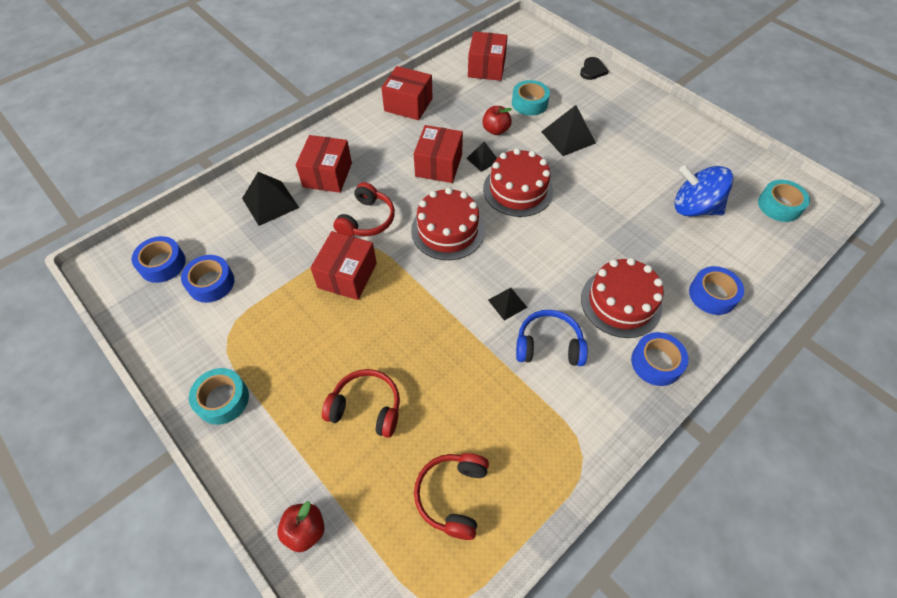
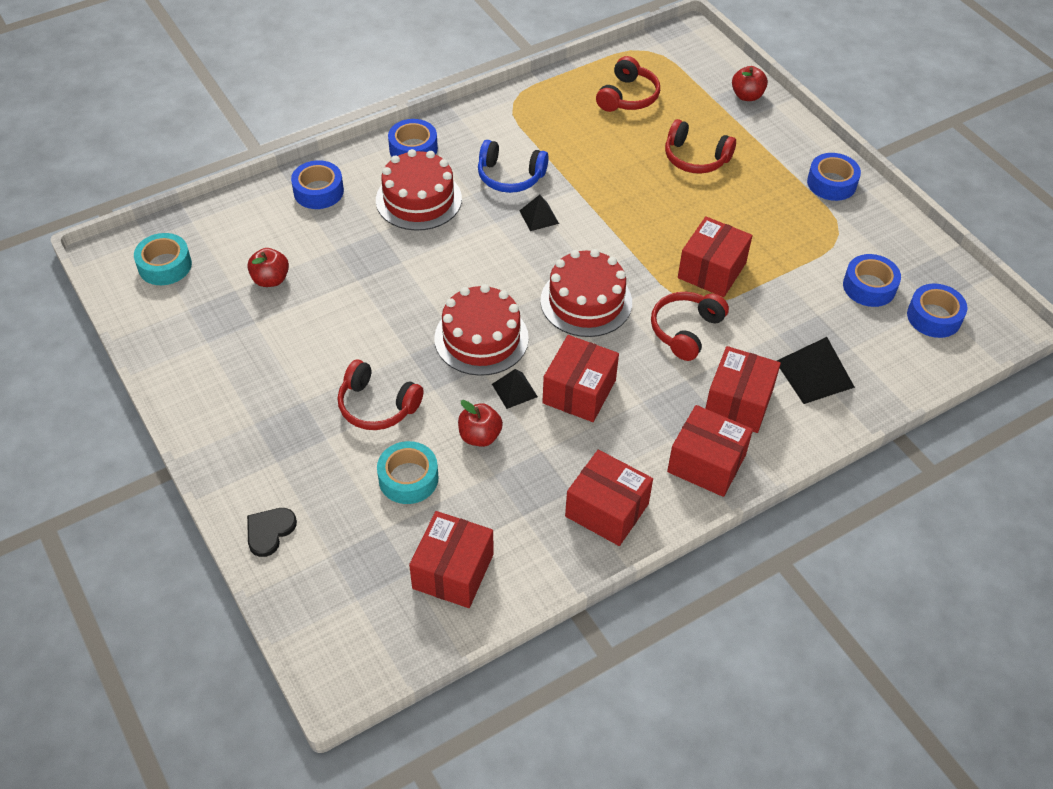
camera: 170 degrees left, 5 degrees down
turquoise tape [189,368,249,425] -> blue tape [807,153,861,201]
black pyramid [541,105,596,156] -> red headphones [338,360,424,430]
blue spinning top [674,165,733,216] -> red apple [247,248,289,287]
none -> red box [667,405,753,497]

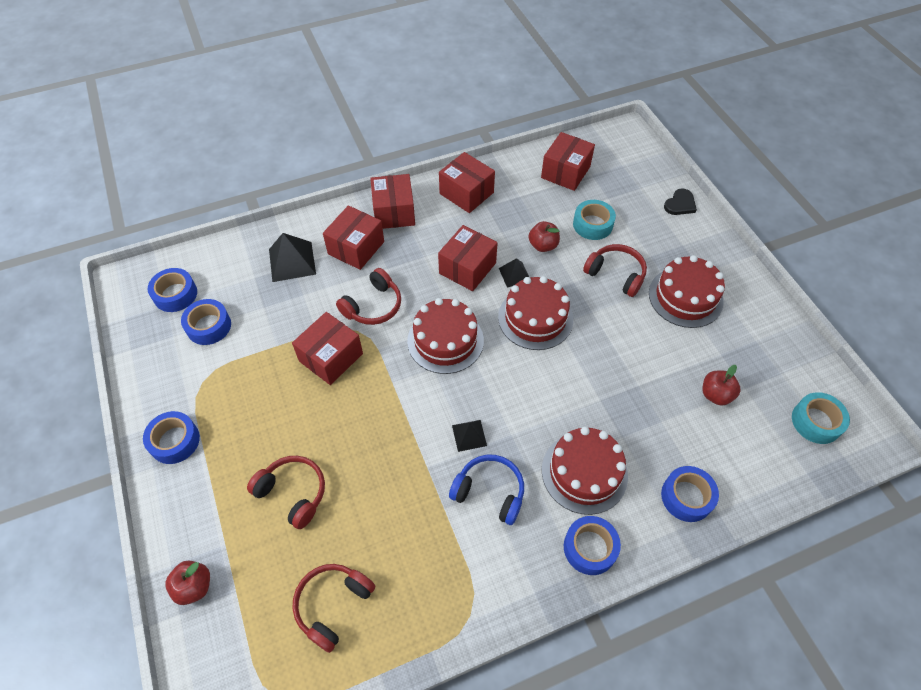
camera: 170 degrees left, 5 degrees up
red box [667,405,753,497] -> red box turned 45 degrees clockwise [370,174,415,229]
none -> red cake [649,255,725,328]

